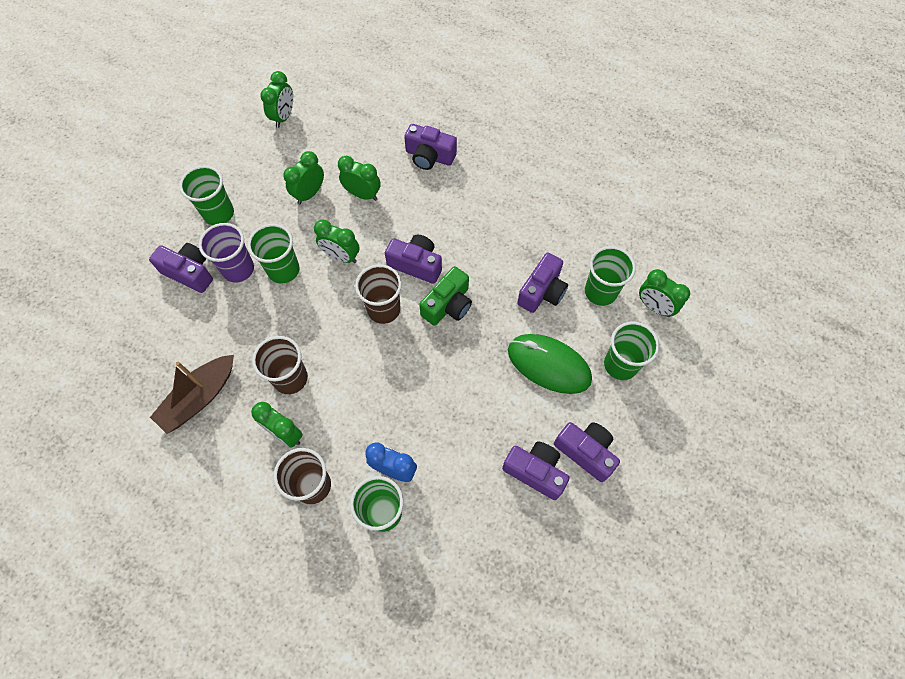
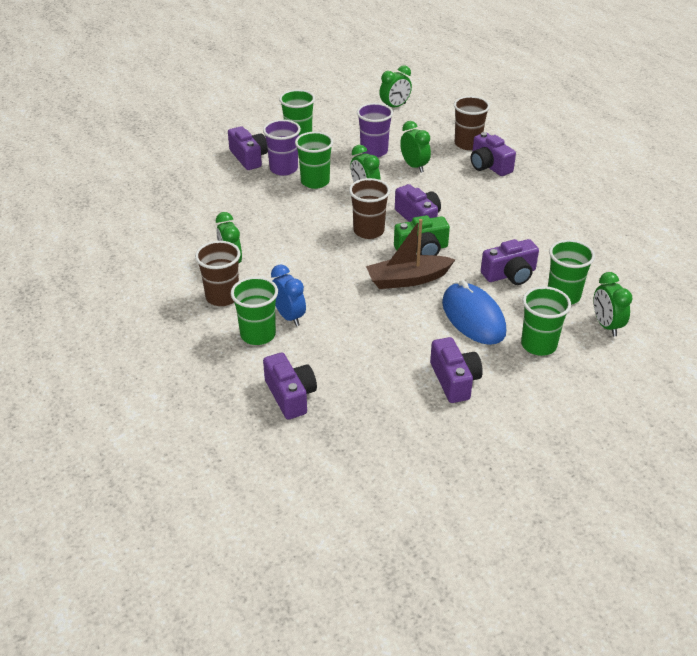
camera: 35 degrees right, 25 degrees down
brown boat [150,355,234,434] -> brown boat moved to [366,219,456,289]
brown cup [252,336,308,394] -> brown cup moved to [454,96,490,150]
green clock [283,151,324,204] -> purple cup [357,103,393,157]
purple camera [502,441,570,500] -> purple camera moved to [263,353,317,420]
green mouse [508,334,592,394] -> blue mouse [442,280,506,345]

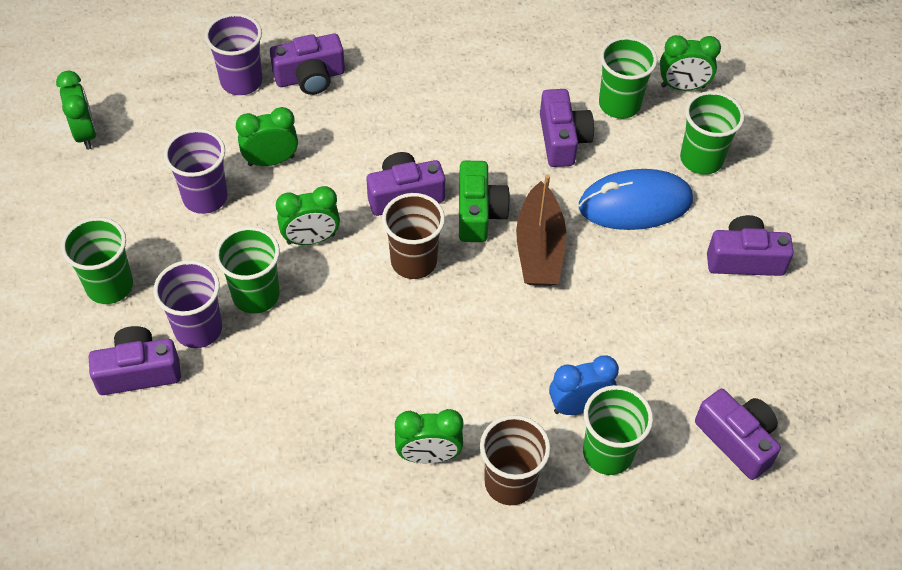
camera: 75 degrees left, 15 degrees up
purple camera [263,353,317,420] -> purple camera turned 60 degrees clockwise [695,389,781,480]
brown cup [454,96,490,150] -> purple cup [205,13,263,95]

